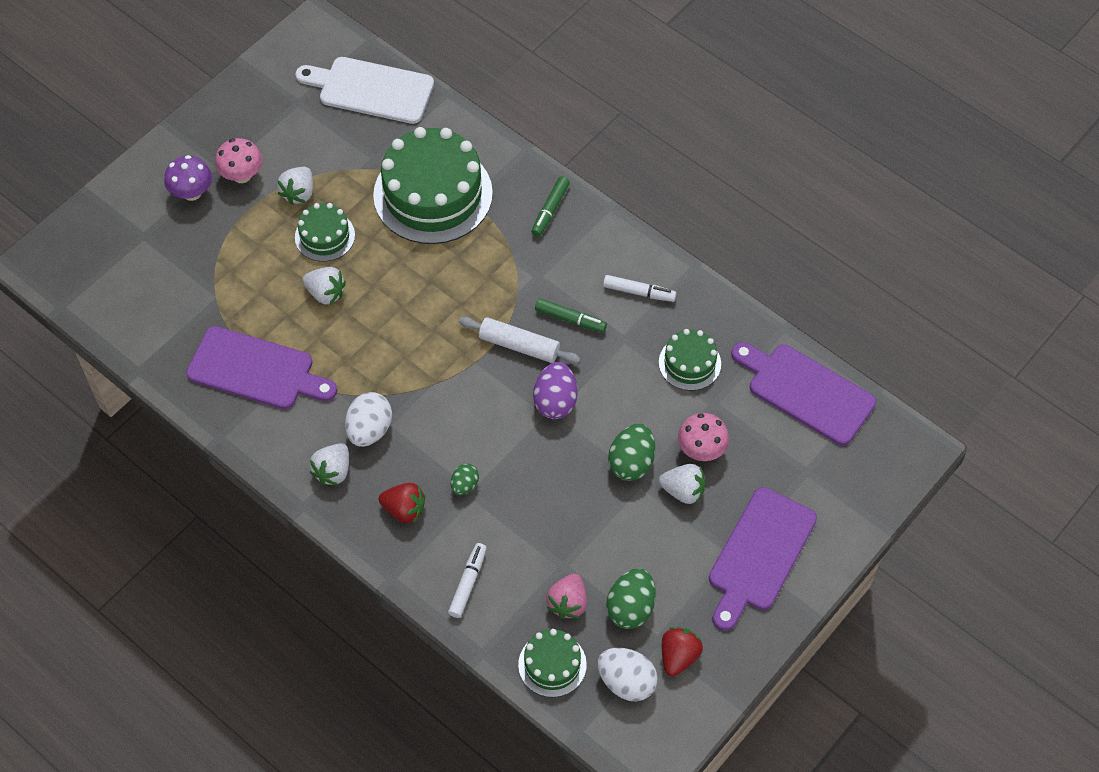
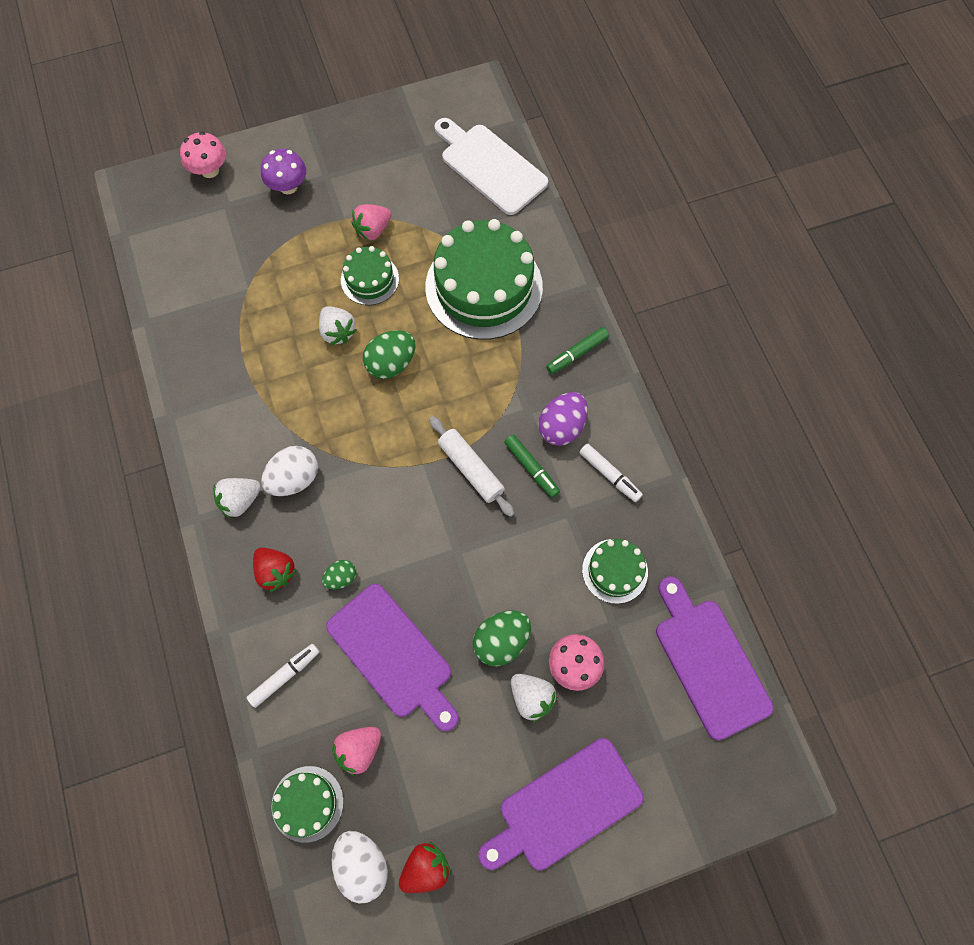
camera: 30 degrees right, 10 degrees up
purple cutting board [186,326,337,409] -> purple cutting board moved to [326,584,459,731]
pink mushroom [215,138,262,183] -> pink mushroom moved to [180,132,226,178]
white strawberry [277,167,313,205] -> pink strawberry [351,204,391,241]
purple egg [533,362,578,419] -> purple egg moved to [538,392,588,446]
green egg [606,568,656,629] -> green egg moved to [363,330,416,379]

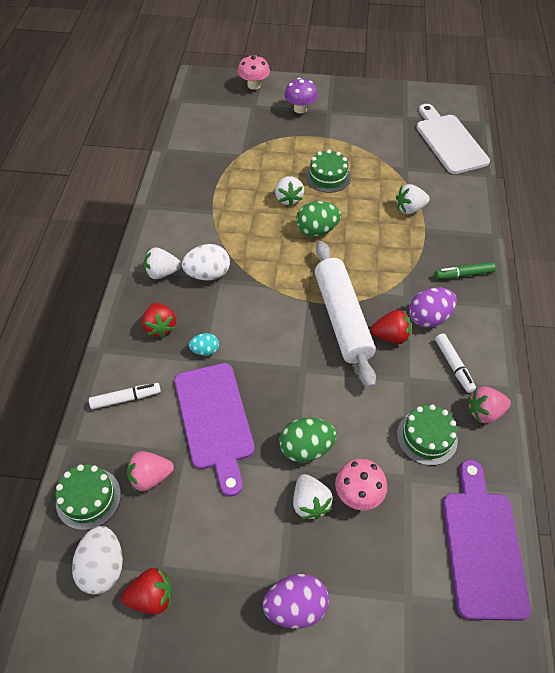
camera: 25 degrees right, 15 degrees down
green egg [322,560,356,589] -> turquoise egg [189,333,219,356]
pink strawberry [351,204,391,241] -> pink strawberry moved to [468,386,511,423]
green cake [425,219,543,340] -> white strawberry [396,184,430,214]
white rolling pin [429,416,515,517] -> white rolling pin [315,241,376,388], size x1.62
purple cutting board [479,738,643,870] -> purple egg [263,574,329,628]
green marker [504,434,560,498] -> red strawberry [371,310,411,344]

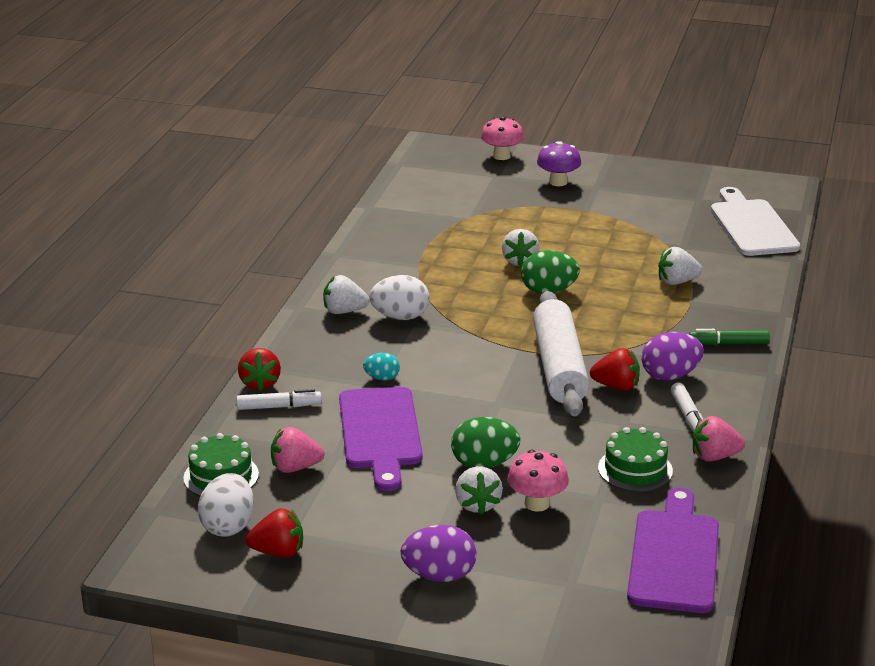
camera: 10 degrees right, 25 degrees down
red strawberry [142,303,176,338] -> red strawberry moved to [238,348,281,391]
green cake [306,150,351,193] -> none

